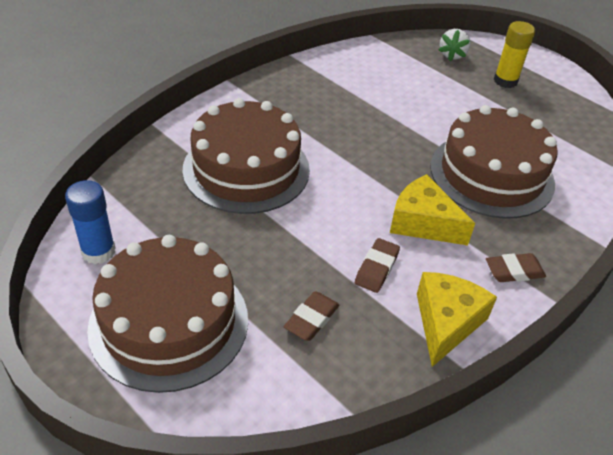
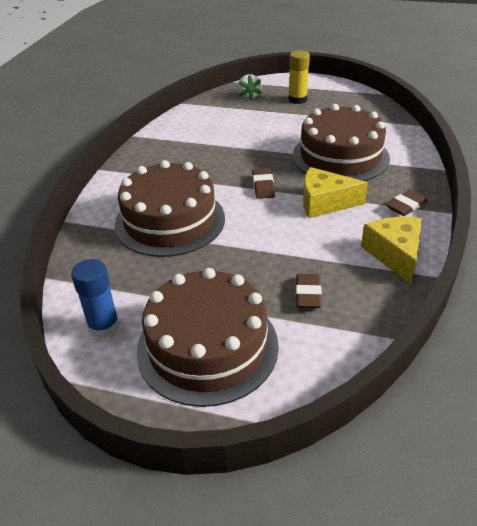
camera: 25 degrees left, 5 degrees down
brown eraser [355,238,400,293] -> brown eraser moved to [252,168,275,199]

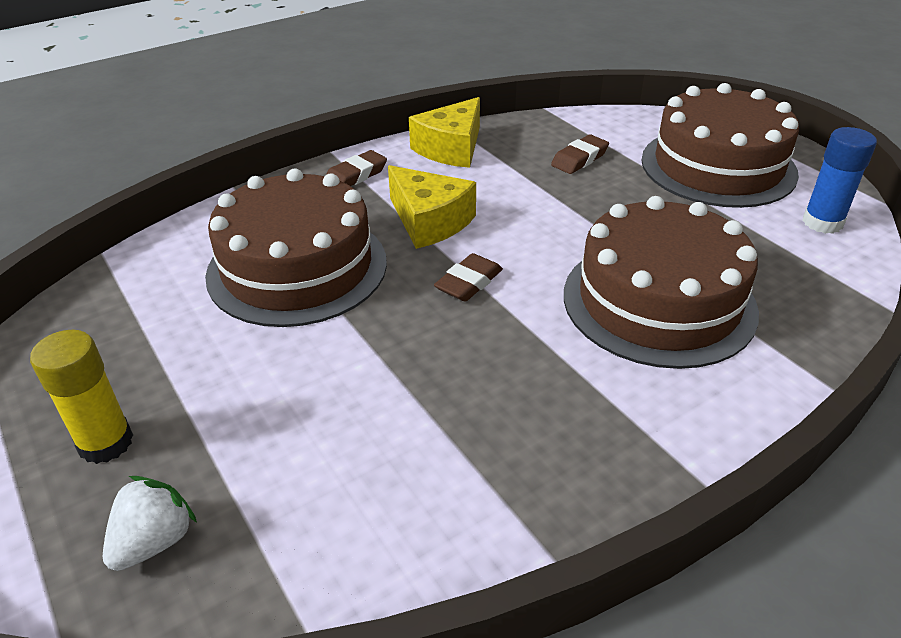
camera: 140 degrees left, 0 degrees up
brown eraser [386,190,428,216] -> brown eraser turned 45 degrees counterclockwise [326,150,387,186]

